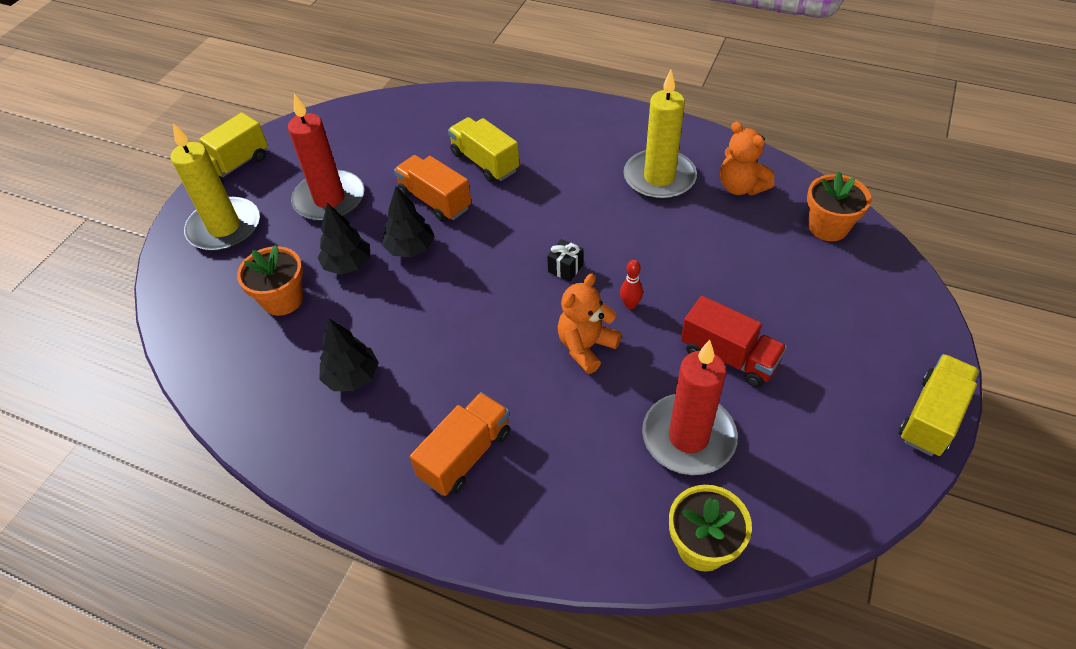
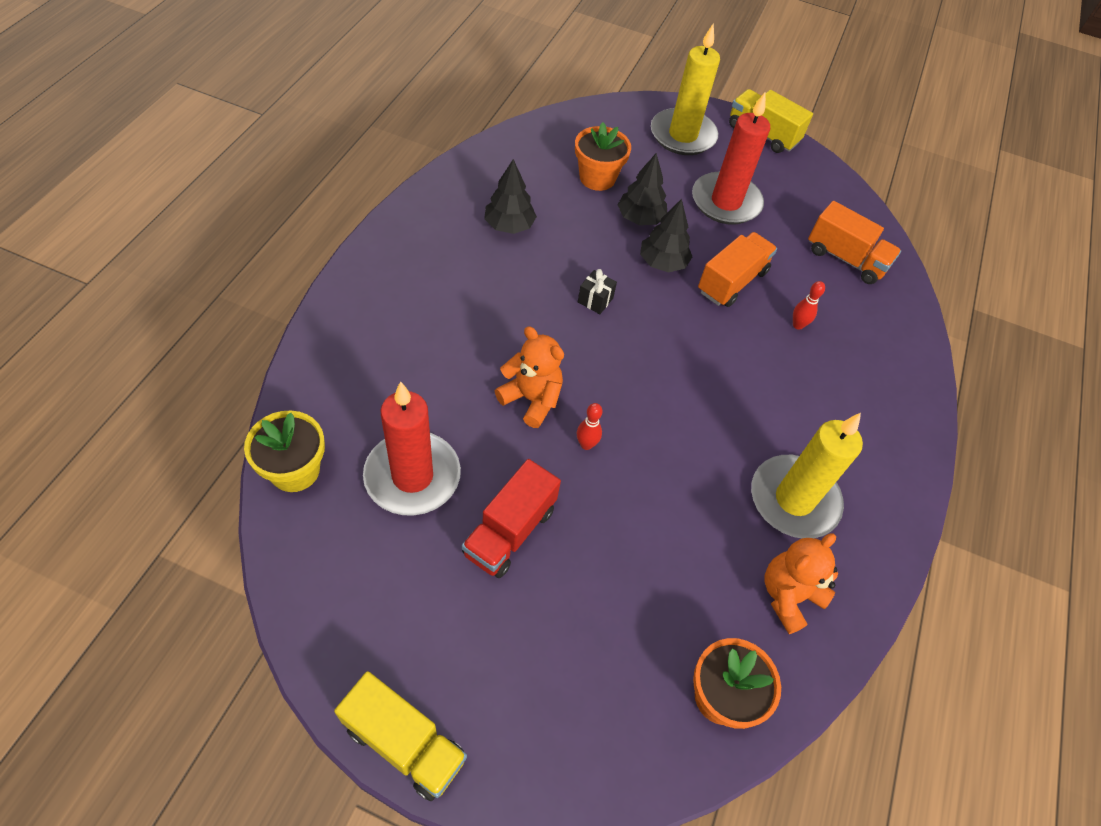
camera: 80 degrees right, 5 degrees up
orange truck [410,392,511,496] -> orange truck moved to [808,201,901,284]
yellow truck [448,117,520,182] -> red bowling pin [793,281,825,330]
black gift [547,239,583,282] -> black gift moved to [578,269,617,314]

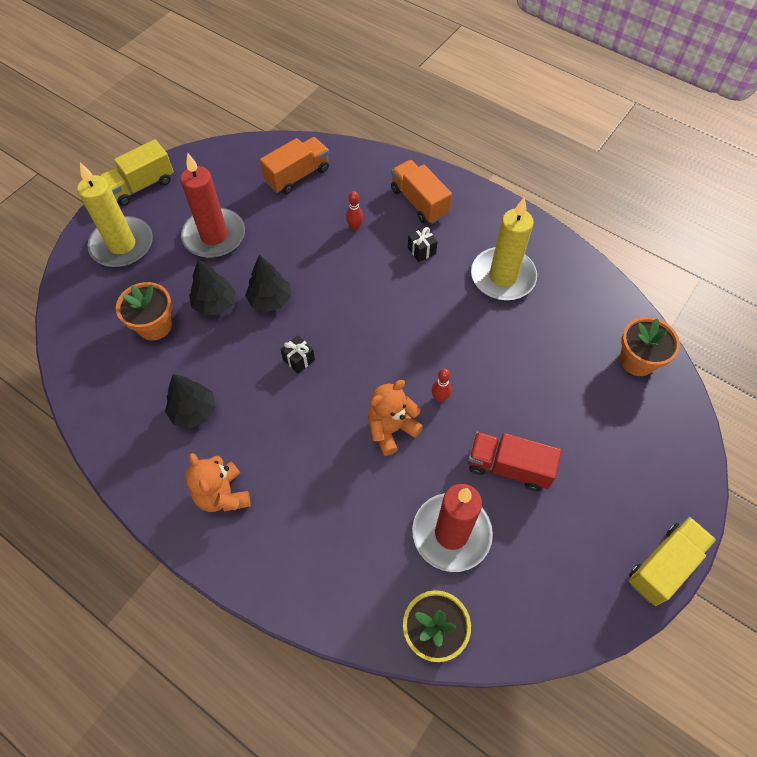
camera: 70 degrees left, 5 degrees up
red truck [462,459,561,578] -> red truck turned 150 degrees clockwise [468,432,562,491]
orange truck [698,232,777,307] -> orange truck moved to [391,160,452,224]
orange teddy bear [765,533,838,634] -> orange teddy bear moved to [185,453,251,512]
none -> black gift [408,227,438,262]

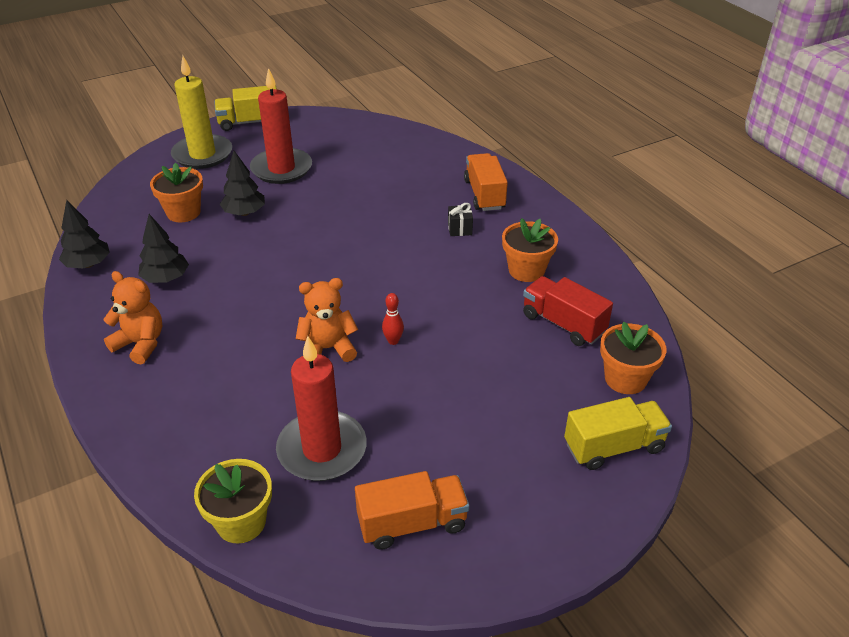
camera: 25 degrees right, 20 degrees down
orange teddy bear [185,453,251,512] -> orange teddy bear turned 120 degrees clockwise [103,271,162,364]
black tree [245,255,291,312] -> black tree moved to [59,200,110,268]
orange truck [260,137,329,194] -> orange truck moved to [355,471,469,550]
black gift [280,335,315,374] -> none
red bowling pin [346,191,363,231] -> none
red truck [468,432,562,491] -> red truck moved to [523,276,613,346]
yellow candle [471,197,537,300] -> orange flower pot [502,218,558,282]
yellow truck [628,517,716,606] -> yellow truck moved to [564,397,672,470]

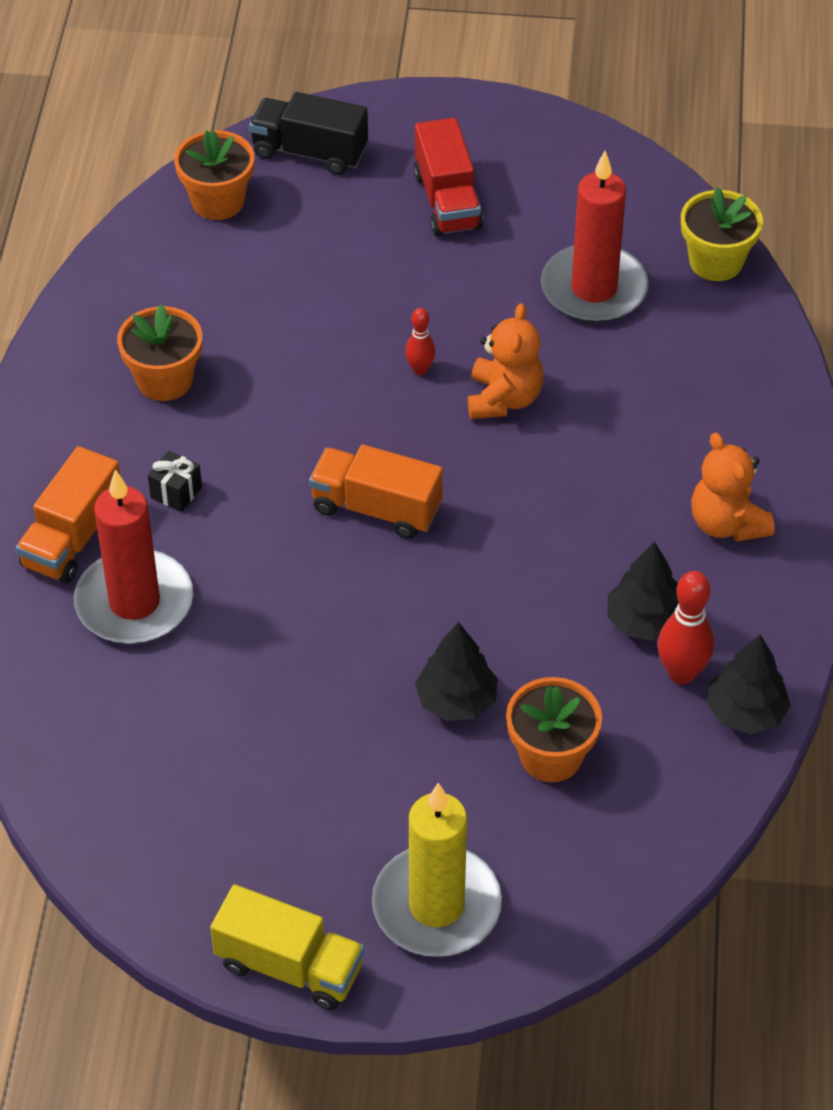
camera: 145 degrees left, 10 degrees up
red candle [250,68,312,184] -> red candle moved to [74,470,193,644]
orange teddy bear [296,278,358,362] -> orange teddy bear turned 105 degrees counterclockwise [468,303,543,419]
orange truck [355,471,469,550] -> orange truck moved to [309,444,443,539]
red truck [523,276,613,346] -> red truck moved to [414,118,483,236]
yellow truck [564,397,672,470] -> black truck [249,92,368,175]
none -> red bowling pin [658,571,714,685]

